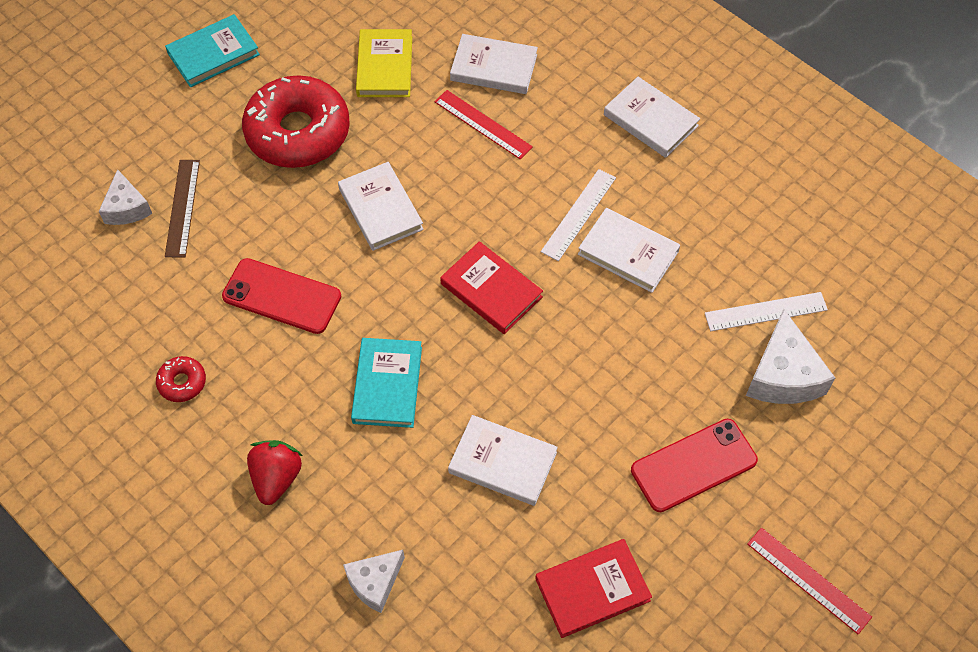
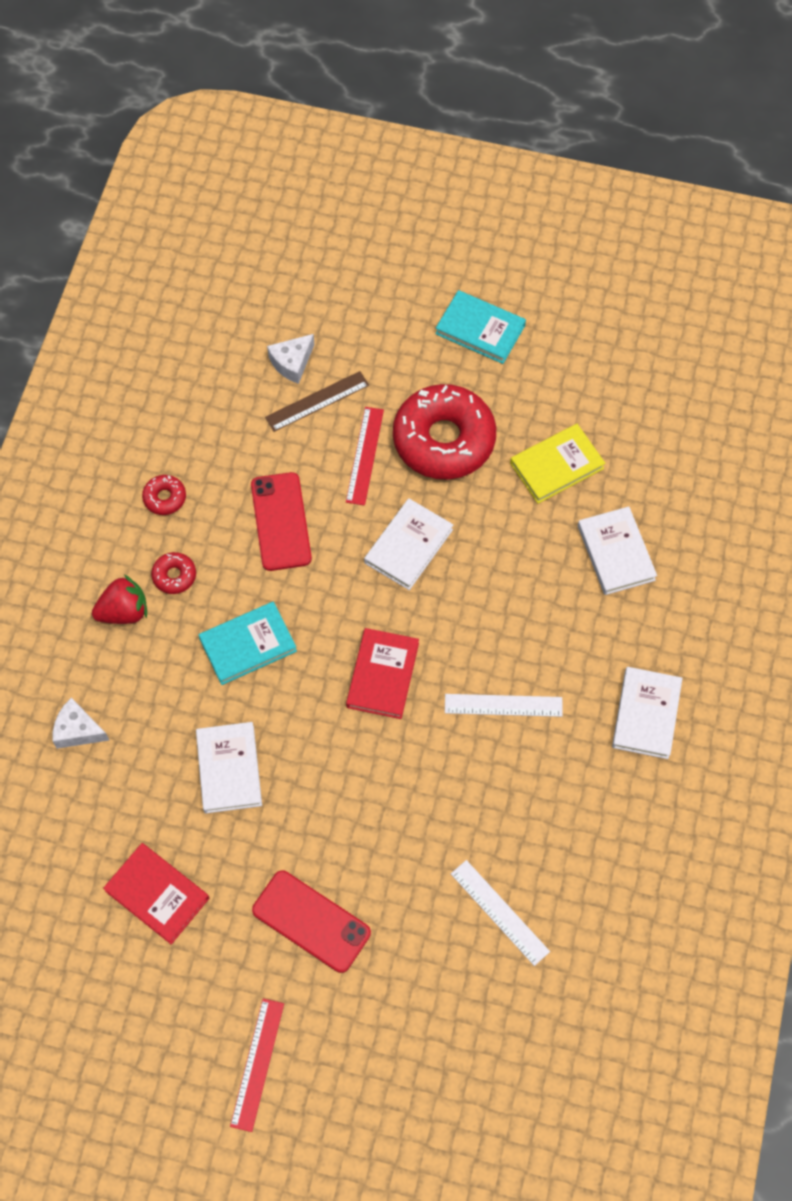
camera: 60 degrees right, 5 degrees up
red ruler [434,90,533,160] -> red ruler moved to [346,407,384,505]
white book [578,208,680,293] -> none
white cheese [746,309,835,404] -> none
none -> red donut [151,552,196,594]

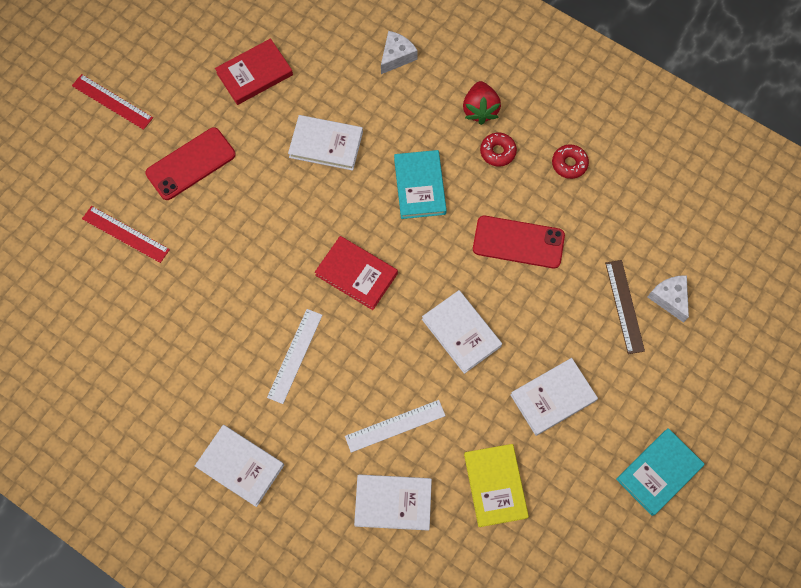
camera: 110 degrees right, 5 degrees up
red ruler [346,407,384,505] -> red ruler moved to [82,206,170,263]
red donut [393,384,496,480] -> white book [510,358,598,436]
white ruler [451,860,550,966] -> white ruler moved to [345,400,446,453]

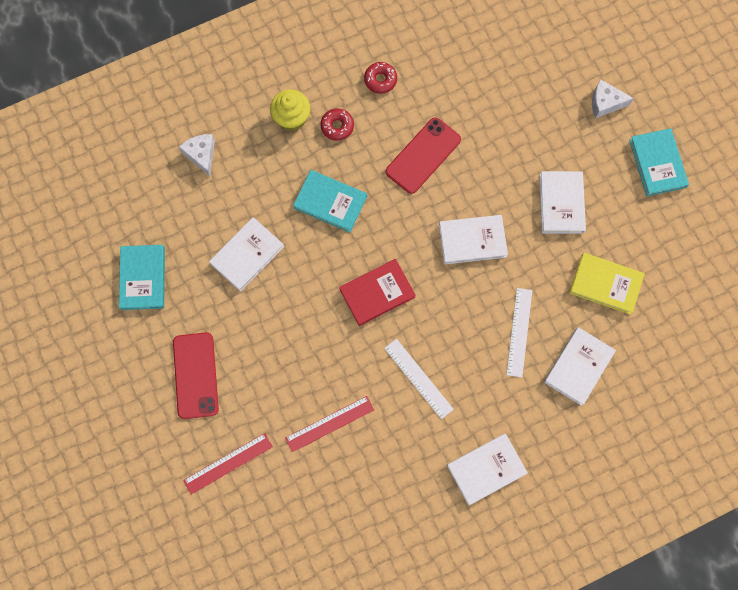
camera: 60 degrees left, 5 degrees up
red ruler [72,74,153,130] -> red ruler moved to [285,396,374,452]
red book [215,38,293,105] -> turquoise book [119,245,165,310]
red strawberry [463,81,501,125] -> yellow cupcake [270,89,311,131]
brown ruler [605,260,645,354] -> none
white cheese [648,275,689,323] -> white cheese moved to [592,79,634,118]

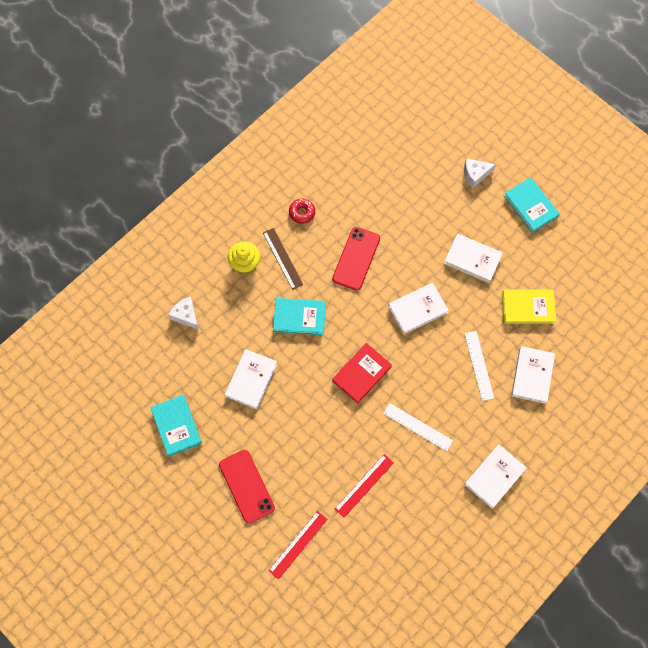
camera: 20 degrees left, 5 degrees down
red donut [320,108,354,141] -> brown ruler [263,228,303,290]
white book [540,171,586,234] -> white book turned 45 degrees counterclockwise [444,234,503,283]

